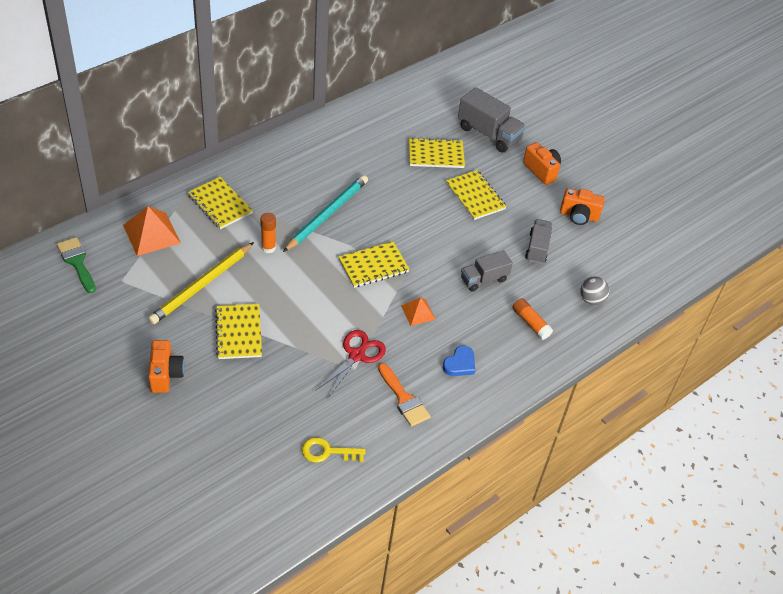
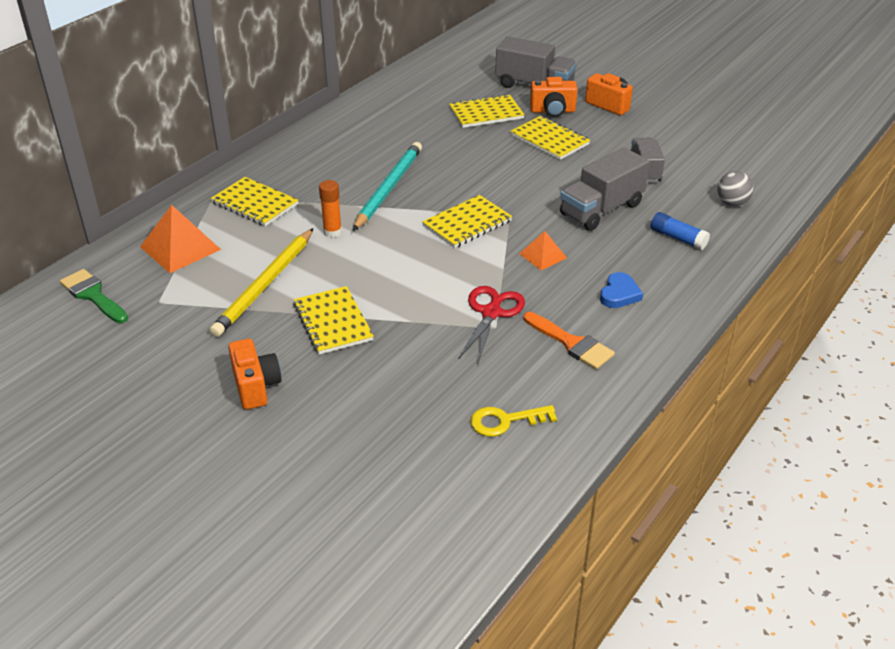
camera: 10 degrees left, 10 degrees down
grey truck [461,250,513,292] -> grey truck [560,147,650,231], size x1.53
orange glue stick [512,298,553,340] -> blue glue stick [651,212,710,250]
orange camera [560,188,605,225] -> orange camera moved to [530,77,578,117]

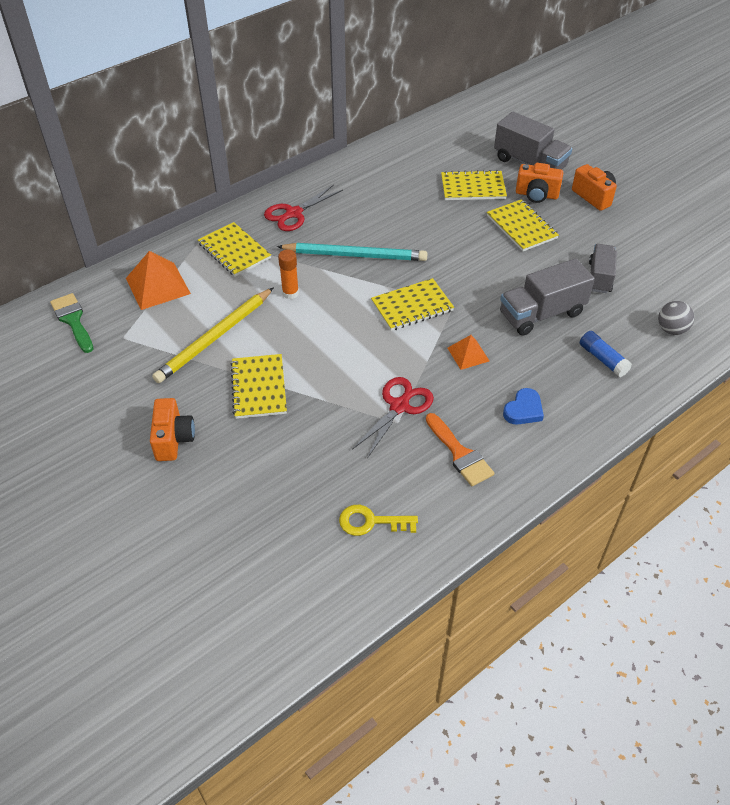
camera: 15 degrees right, 10 degrees up
turquoise pencil [353,142,422,231] -> turquoise pencil turned 60 degrees clockwise [277,243,428,261]
none -> red scissors [264,184,343,231]

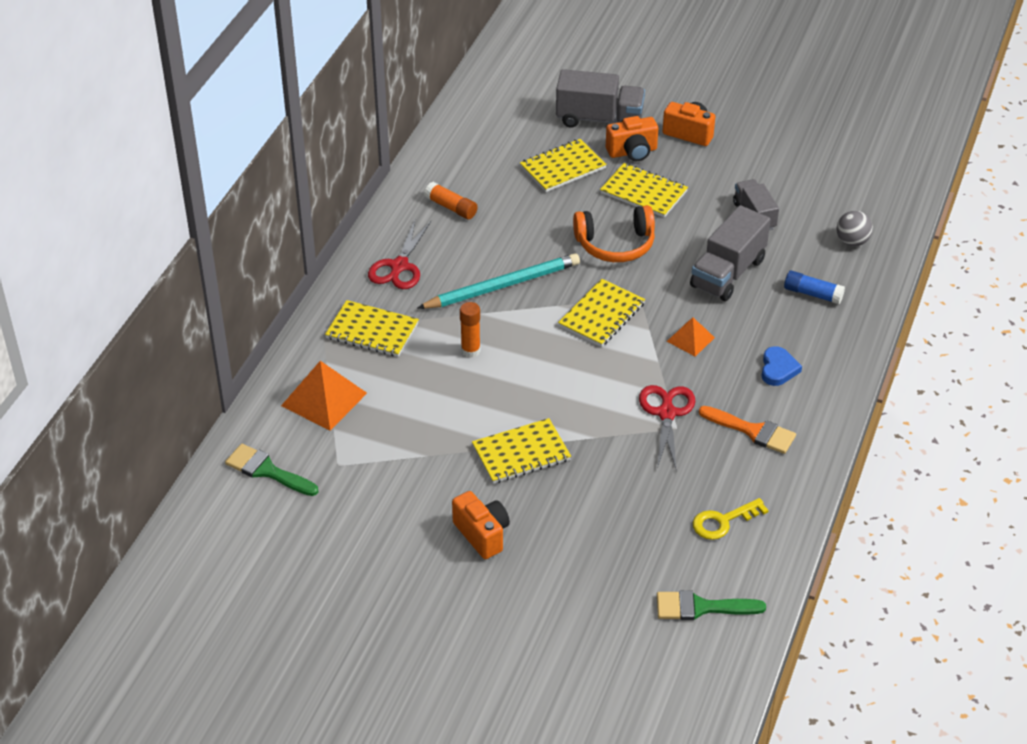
camera: 30 degrees left, 5 degrees down
yellow pencil [152,287,274,383] -> none
yellow notebook [230,354,287,419] -> yellow notebook turned 75 degrees counterclockwise [472,418,571,484]
none -> orange glue stick [424,182,478,219]
none -> orange headphones [573,205,655,262]
none -> green brush [657,590,766,620]

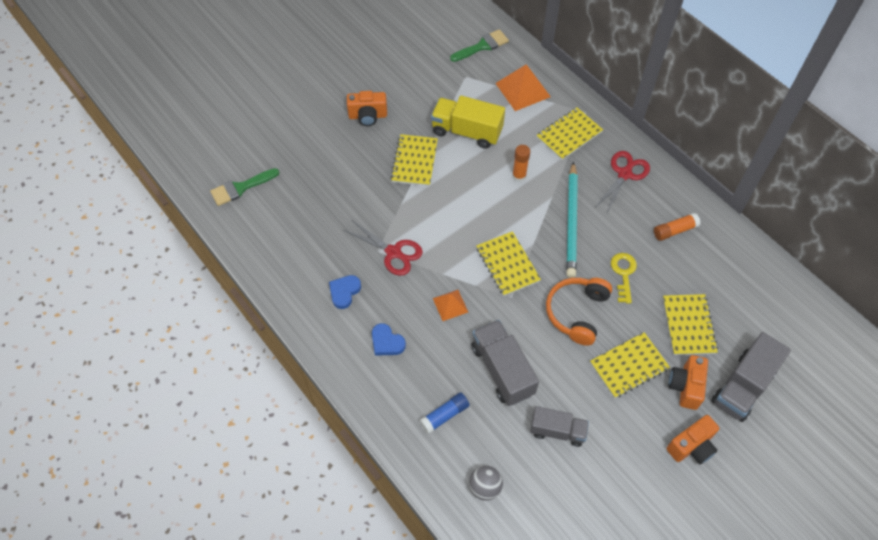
camera: 120 degrees right, 15 degrees up
red scissors [368,220,431,289] -> red scissors turned 75 degrees clockwise [594,151,650,215]
green brush [657,590,766,620] -> green brush turned 150 degrees counterclockwise [210,168,279,206]
yellow key [693,498,769,540] -> yellow key moved to [611,253,637,303]
orange brush [699,406,796,454] -> blue heart [329,275,361,309]
none -> yellow truck [431,96,505,149]

